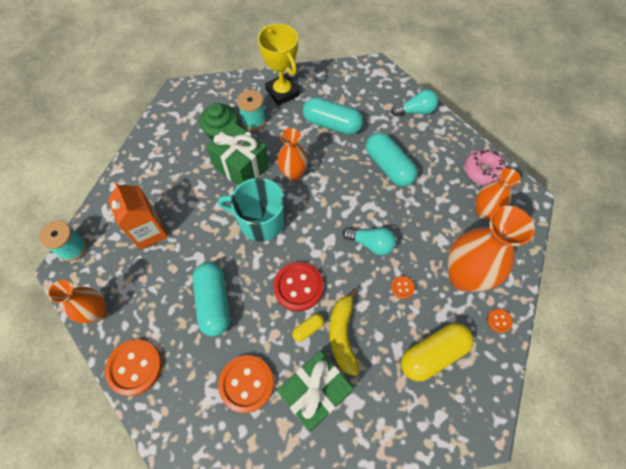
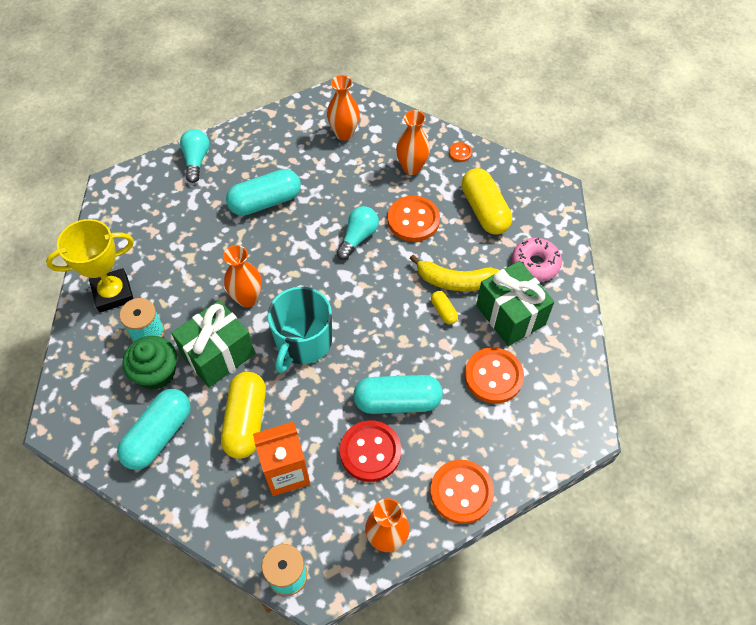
camera: 80 degrees left, 5 degrees down
red button [273,262,323,311] -> red button moved to [340,421,401,482]
turquoise capsule [303,98,363,135] -> turquoise capsule moved to [117,389,191,470]
orange button [391,276,415,299] -> orange button [388,196,440,242], size x2.14
orange vase [448,206,535,292] -> orange vase [396,110,430,175], size x0.59
pink donut [464,149,506,186] -> pink donut moved to [512,238,562,282]
none -> yellow capsule [221,372,266,459]

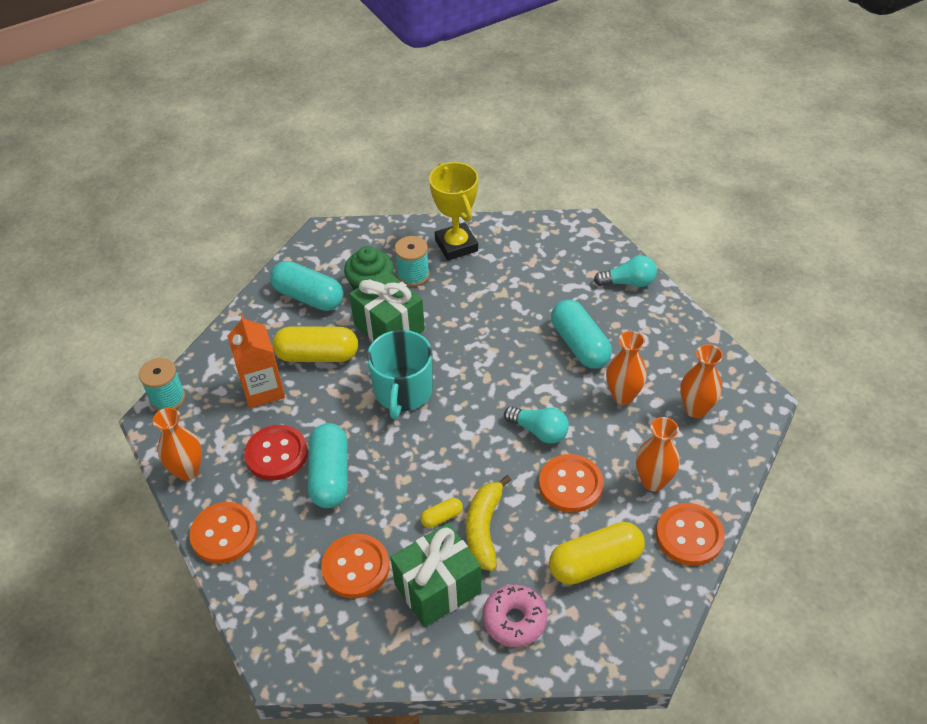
camera: 90 degrees right, 10 degrees down
orange vase [223,245,262,308] -> orange vase moved to [606,331,647,405]
turquoise mug [268,287,332,373] -> turquoise mug turned 105 degrees counterclockwise [367,330,433,419]
orange button [449,142,472,162] -> orange button [656,503,725,566], size x2.14

